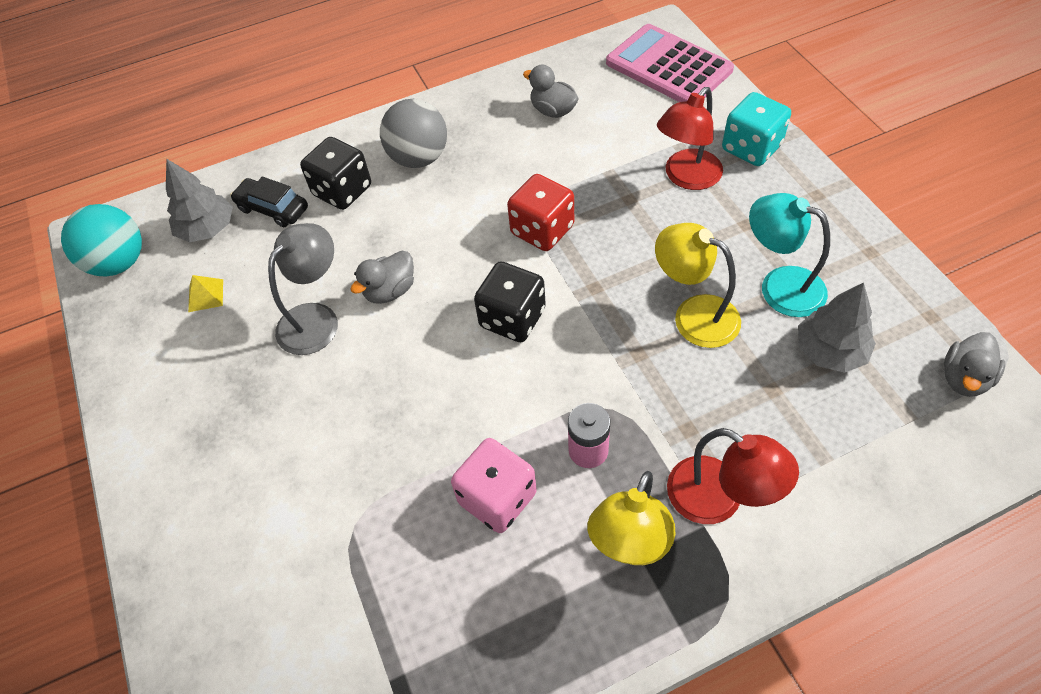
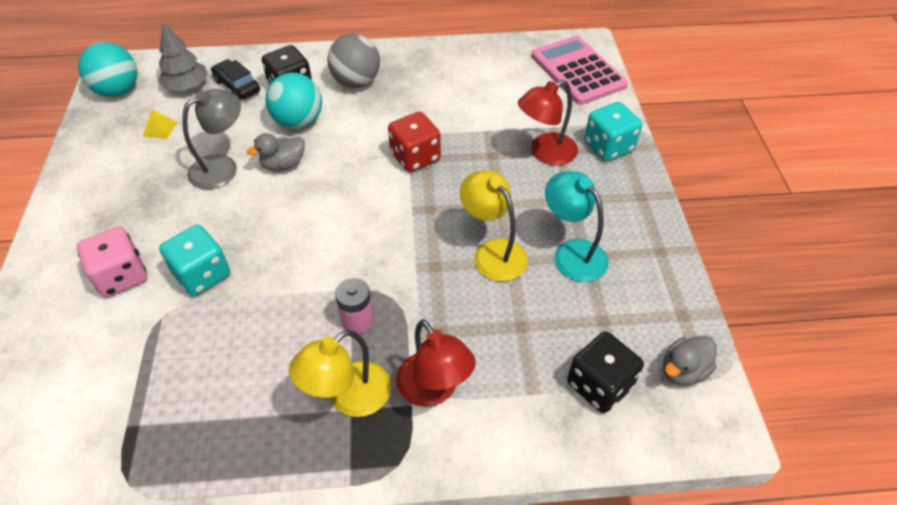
camera: 15 degrees right, 5 degrees down
pink dice [451,438,537,533] -> pink dice moved to [77,227,147,297]
black dice [474,261,546,342] -> black dice moved to [567,331,644,413]
grey duck [523,65,579,118] -> none
grey tree [798,283,876,373] -> none
none -> turquoise dice [159,225,230,296]
none -> turquoise ball [266,73,322,129]

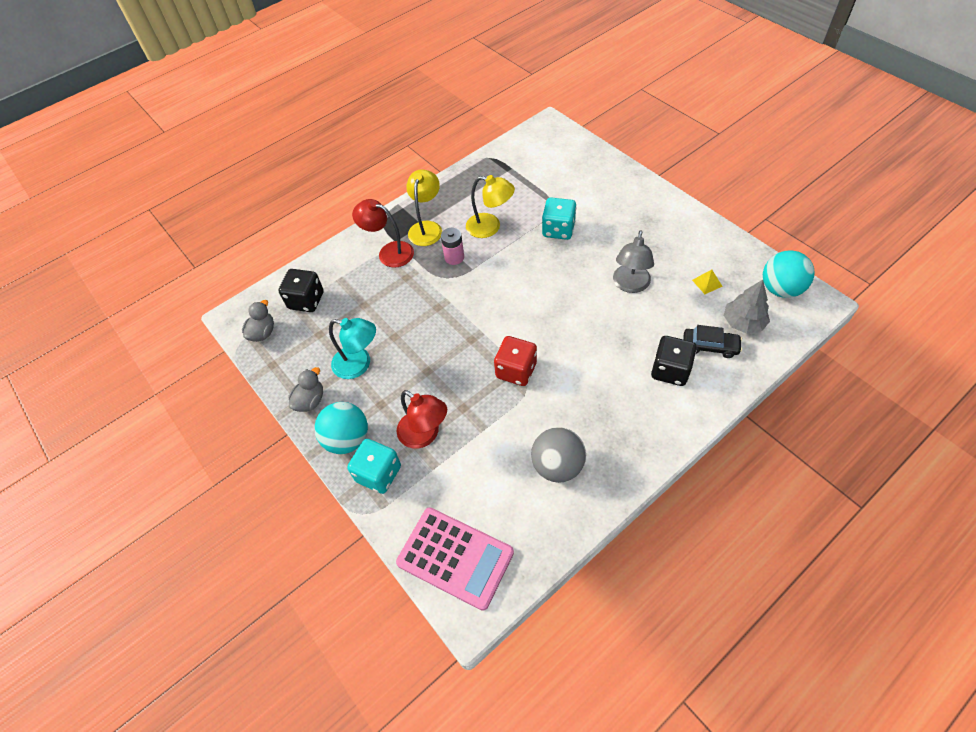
camera: 150 degrees right, 5 degrees up
pink dice [77,227,147,297] -> none
grey duck [247,133,305,171] -> grey duck moved to [289,367,323,412]
turquoise ball [266,73,322,129] -> turquoise ball moved to [314,402,368,454]
grey ball [328,34,380,88] -> grey ball moved to [531,427,586,483]
yellow lamp [460,170,528,281] -> yellow lamp moved to [466,175,515,238]
red lamp [518,80,578,165] -> red lamp turned 105 degrees clockwise [397,390,447,449]

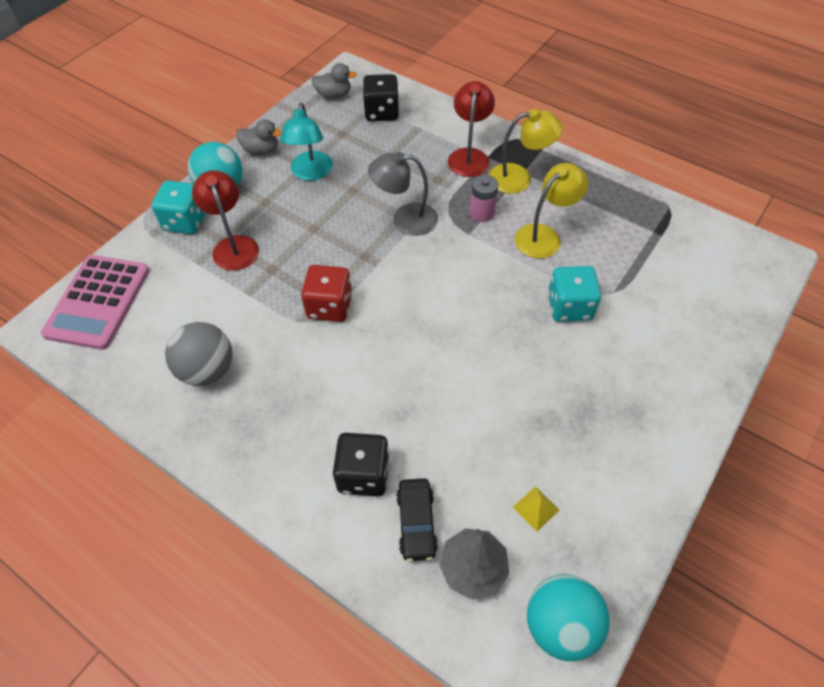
camera: 70 degrees right, 0 degrees up
red lamp [397,390,447,449] -> red lamp turned 135 degrees clockwise [192,170,259,271]
yellow lamp [466,175,515,238] -> yellow lamp turned 135 degrees counterclockwise [515,163,588,258]
grey lamp [613,230,654,293] -> grey lamp moved to [368,152,438,236]

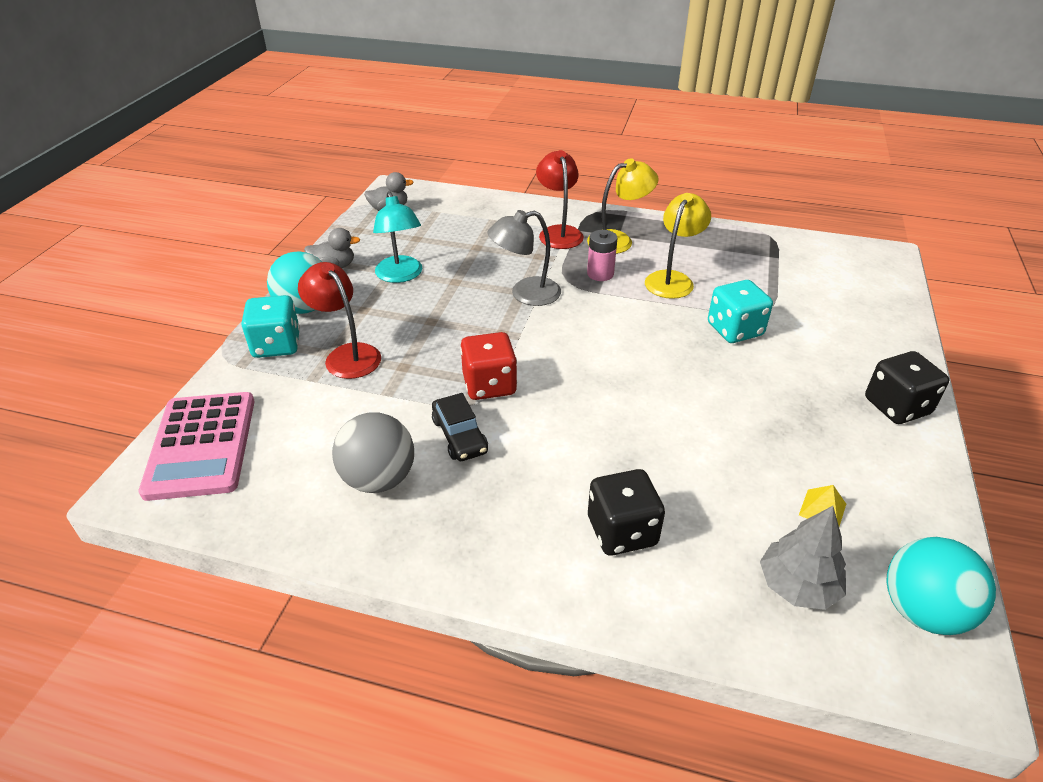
camera: 20 degrees left, 15 degrees down
black dice [363,74,399,121] -> black dice moved to [865,351,949,424]
black car [396,478,438,562] -> black car moved to [432,393,488,461]

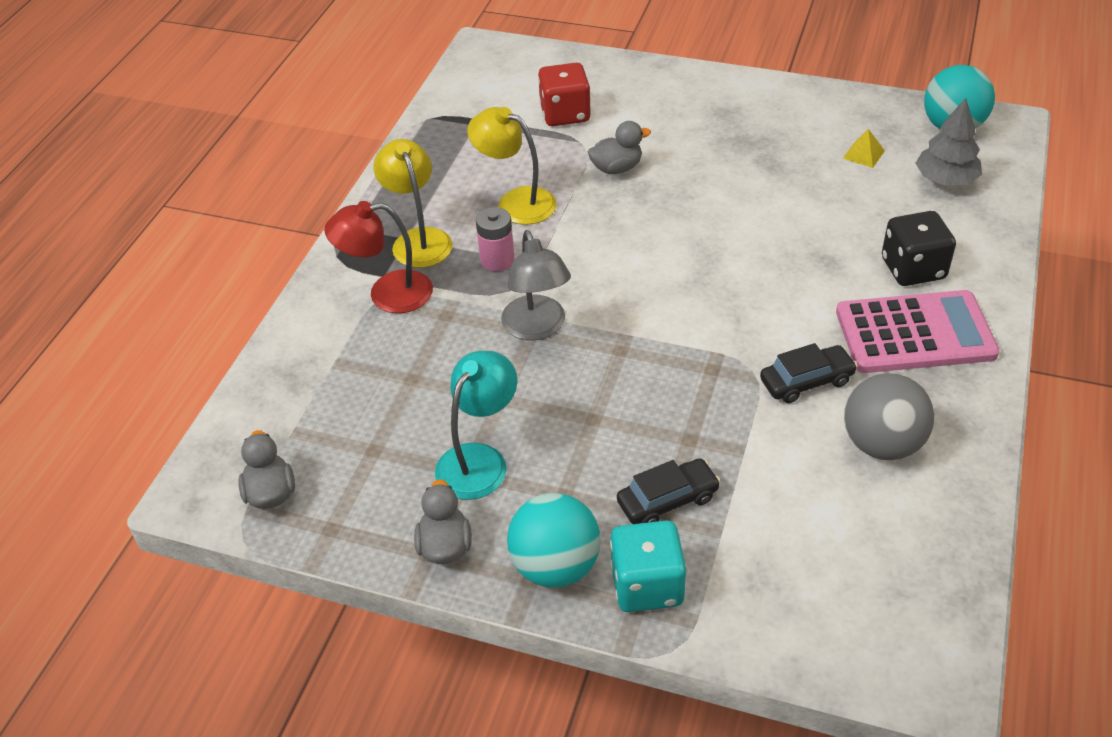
camera: 85 degrees left, 5 degrees up
pink calculator [138,392,255,501] -> pink calculator moved to [836,290,1000,373]
red lamp [298,262,381,379] -> black car [617,458,721,524]
turquoise lamp [373,191,422,283] -> turquoise lamp turned 45 degrees counterclockwise [435,351,517,500]
red dice [460,332,517,400] -> red dice moved to [538,63,591,126]
turquoise dice [708,280,773,343] -> grey duck [588,121,651,174]
black dice [865,351,949,424] -> none

